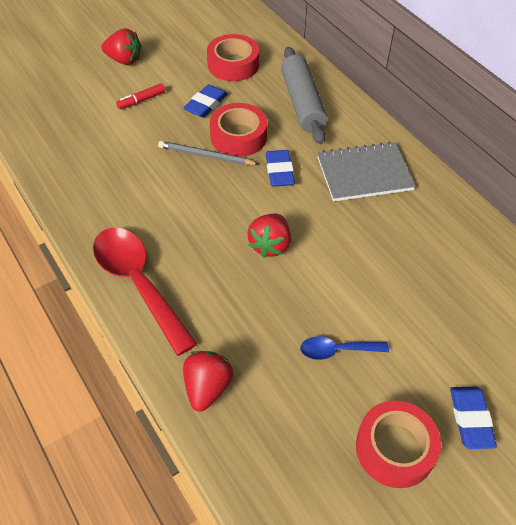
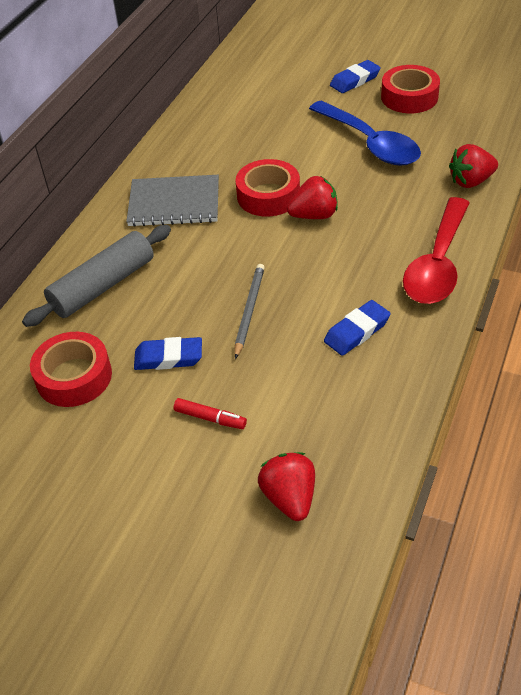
camera: 120 degrees left, 5 degrees down
red strawberry [101,28,141,65] -> red strawberry moved to [258,452,315,521]
grey pencil [158,141,259,165] -> grey pencil turned 150 degrees counterclockwise [235,264,265,359]
red tape [210,103,268,157] -> red tape moved to [236,159,300,217]
blue eraser [266,150,295,187] -> blue eraser moved to [324,300,391,356]
blue spoon [300,336,389,360] -> blue spoon [309,101,421,166], size x1.99
grey notebook [317,142,416,201] -> grey notebook turned 45 degrees counterclockwise [126,175,219,227]

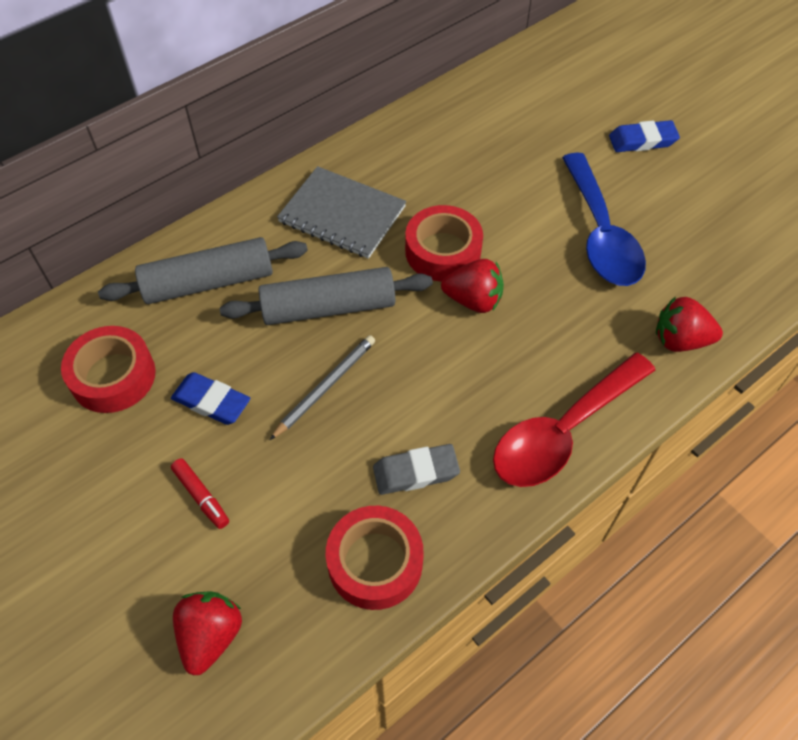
camera: 25 degrees right, 10 degrees up
blue eraser [324,300,391,356] -> grey eraser [373,444,460,495]
red tape [381,65,440,113] -> red tape moved to [326,506,424,610]
none -> grey rolling pin [220,267,433,325]

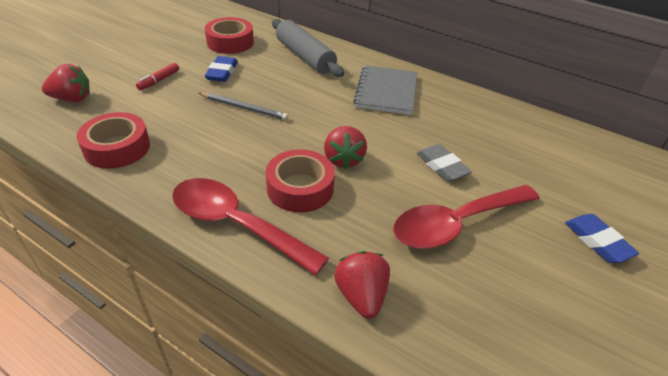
camera: 70 degrees right, 15 degrees down
grey rolling pin [220,267,433,325] -> none
grey eraser [373,444,460,495] -> grey eraser moved to [416,144,472,182]
red tape [405,205,483,282] -> red tape moved to [266,149,335,213]
blue spoon [562,152,646,286] -> red spoon [393,185,540,249]

